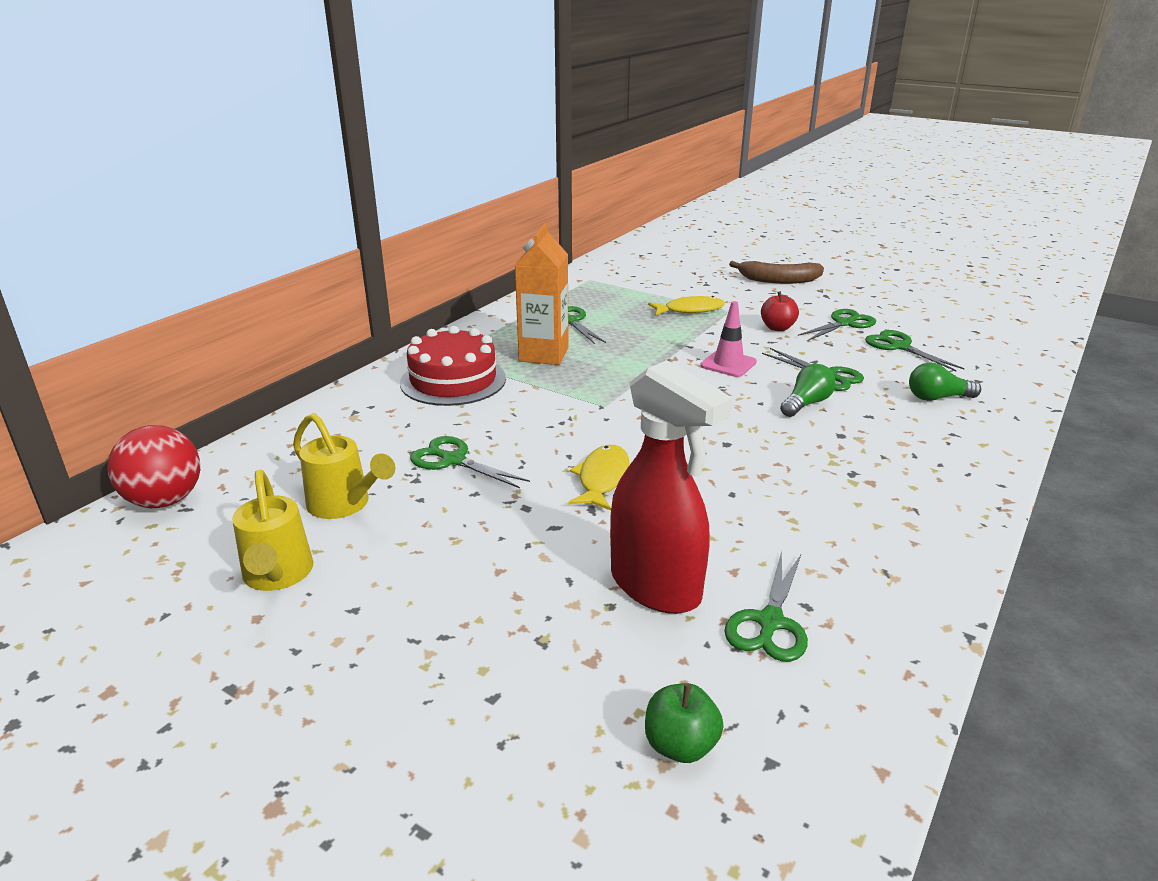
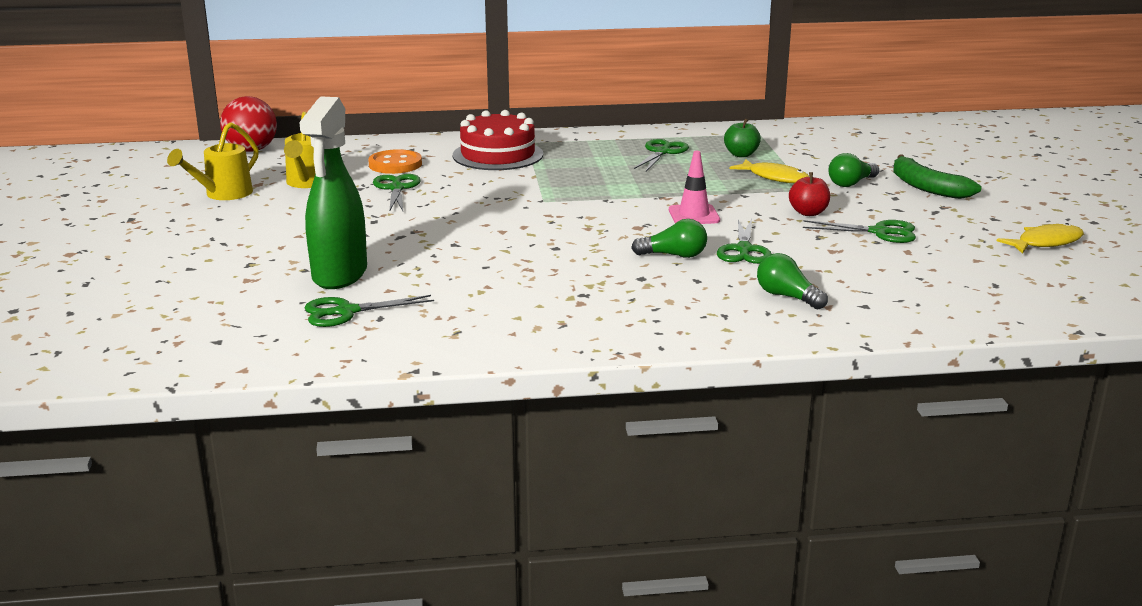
camera: 50 degrees right, 5 degrees down
orange carton [514,223,569,365] -> none
yellow fish [568,445,630,510] -> yellow fish moved to [997,223,1084,254]
red spray bottle [610,360,733,614] -> green spray bottle [299,96,367,289]
green apple [645,683,724,763] -> green apple moved to [724,118,761,157]
brown banana [729,261,824,284] -> green banana [893,154,981,199]
green scissors [865,330,965,371] -> none
none -> orange button [368,149,422,174]
none -> green light bulb [828,153,879,187]

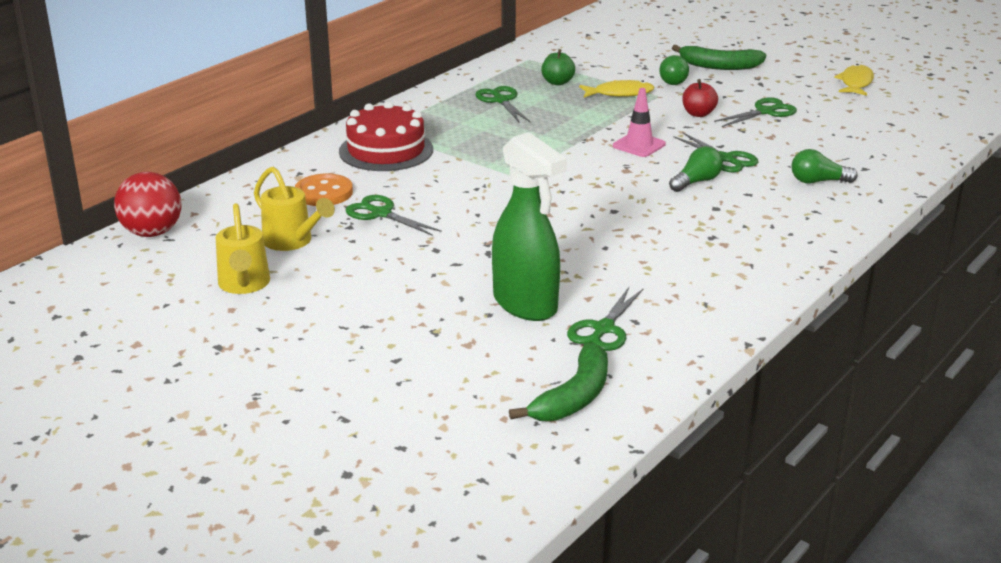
camera: 45 degrees left, 5 degrees up
none -> green banana [509,343,608,421]

